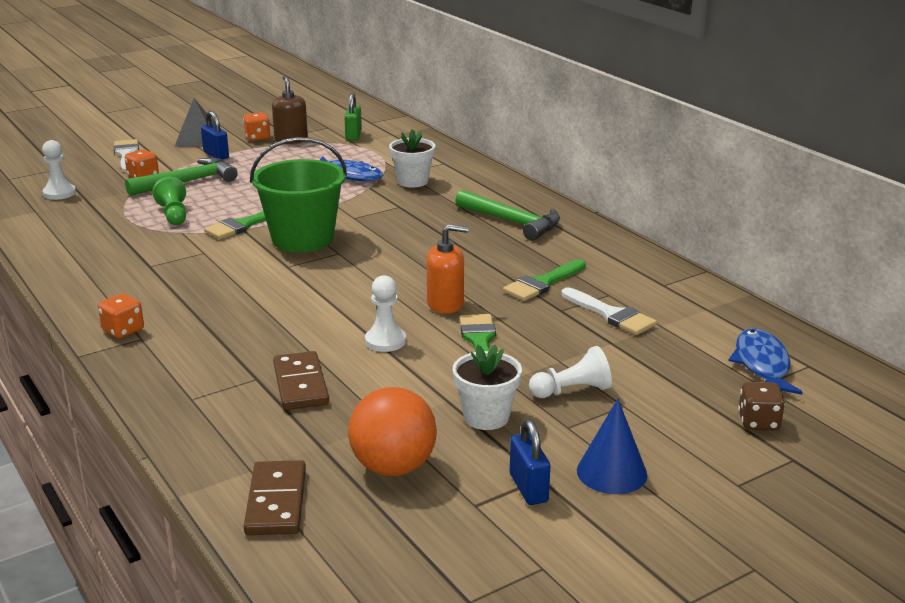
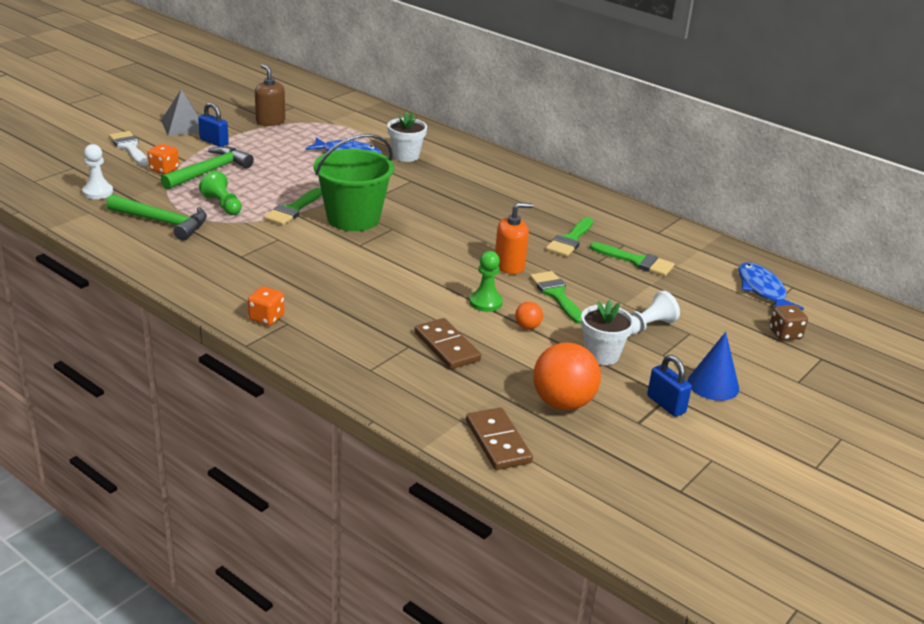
camera: 20 degrees left, 5 degrees up
orange dice [243,112,271,141] -> none
green padlock [344,93,362,141] -> none
white pawn [365,275,406,352] -> green pawn [470,251,503,312]
green hammer [455,190,560,241] -> green hammer moved to [106,194,207,241]
white brush [561,287,657,335] -> green brush [590,242,674,276]
none -> orange ball [515,302,543,329]

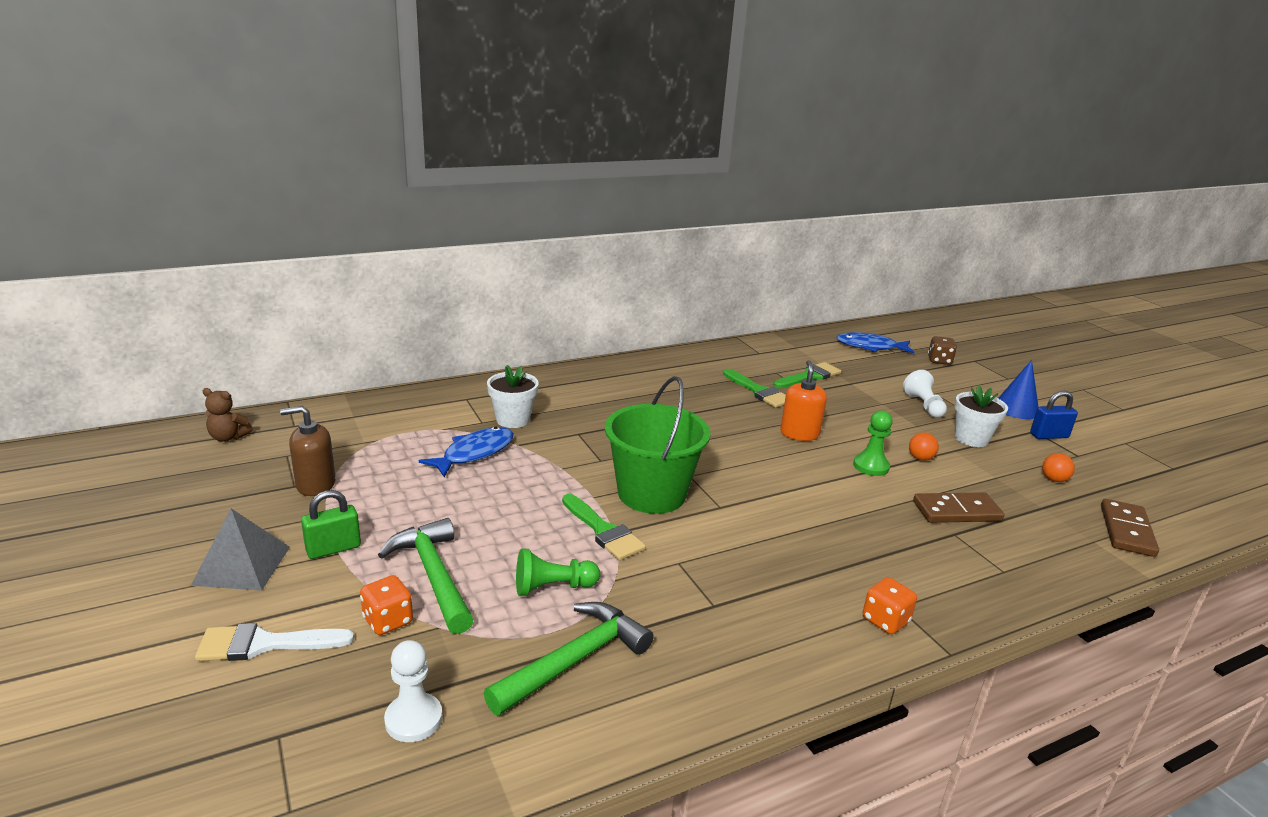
camera: 65 degrees left, 5 degrees down
blue padlock [198,102,229,147] -> green padlock [301,490,361,559]
brown domino [466,408,533,470] -> brown domino turned 75 degrees counterclockwise [1101,499,1159,557]
green brush [530,271,582,324] -> none
orange ball [533,343,601,410] -> orange ball [1042,453,1075,482], size x0.46
none -> brown teddy bear [203,388,253,442]

